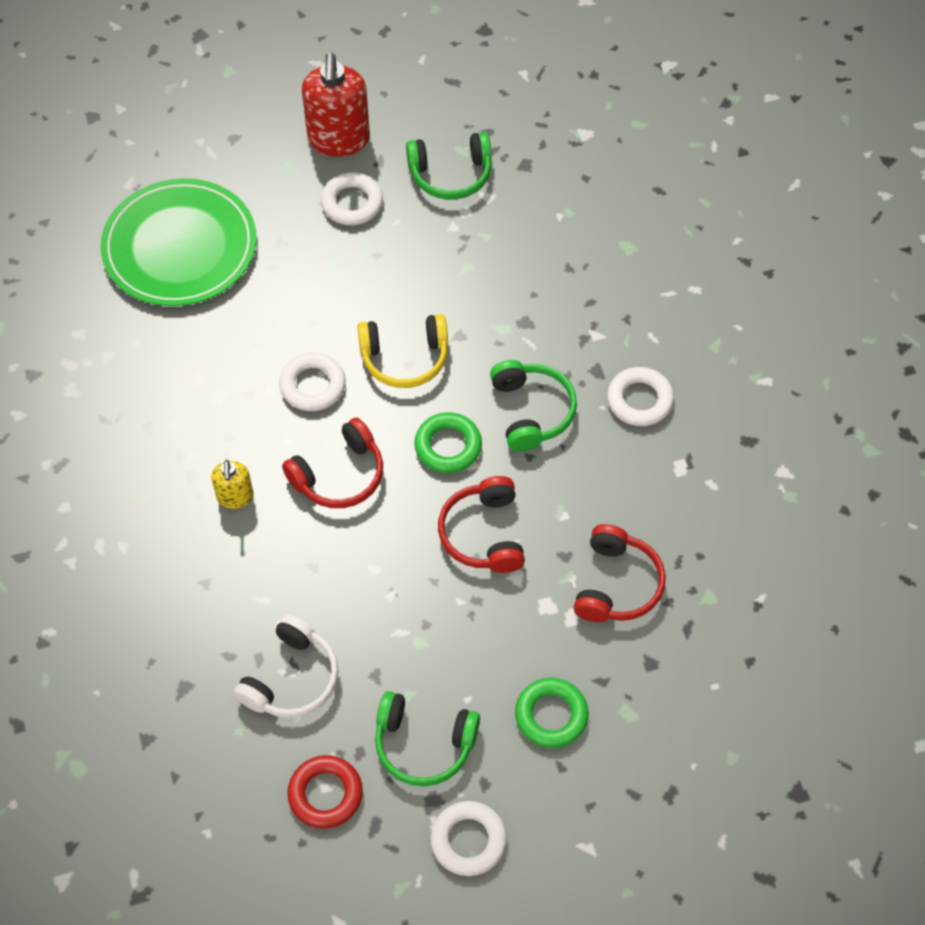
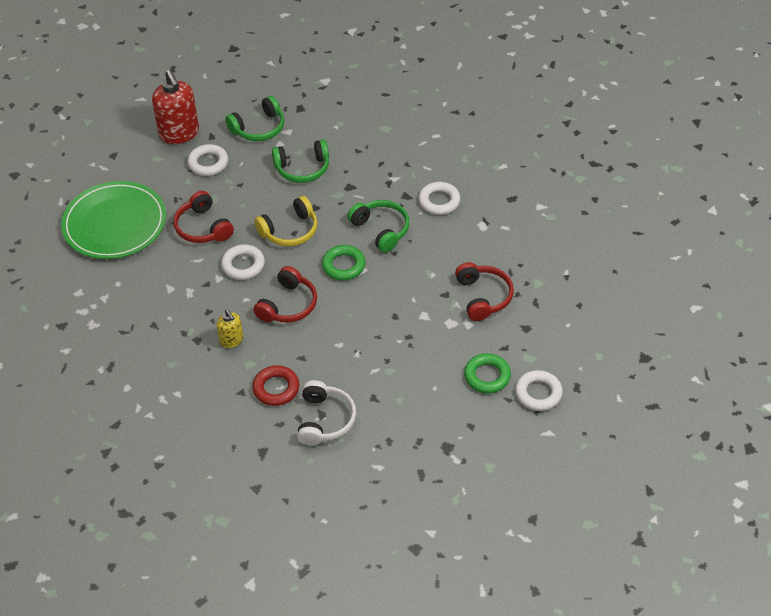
camera: 25 degrees left, 10 degrees down
red ring [287,755,363,829] -> red ring moved to [252,365,299,406]
green headphones [375,691,480,786] -> green headphones moved to [272,139,329,183]
white ring [430,801,507,876] -> white ring moved to [515,370,563,411]
red headphones [438,476,525,573] -> red headphones moved to [173,191,234,243]

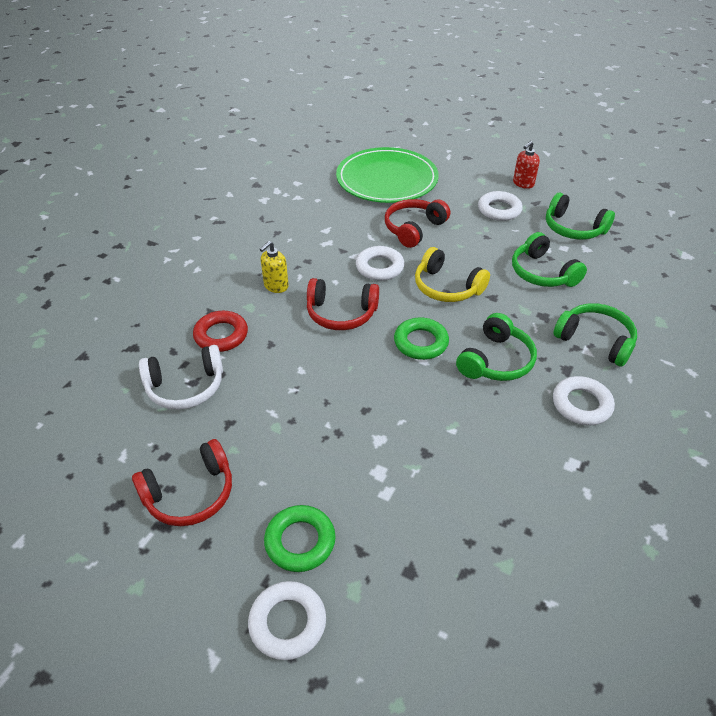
camera: 70 degrees right, 5 degrees down
red soap dispenser [152,70,199,144] -> red soap dispenser [513,141,540,189], size x0.53
red headphones [455,262,514,321] -> red headphones moved to [132,439,232,526]
none -> green headphones [553,303,637,367]

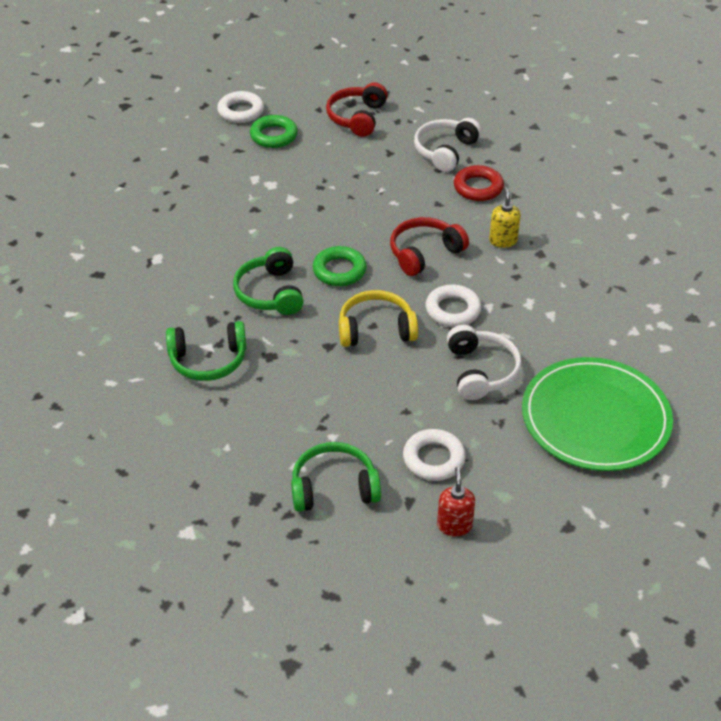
camera: 135 degrees right, 0 degrees up
red headphones [385,199,450,248] -> white headphones [447,325,522,400]
green headphones [512,232,587,287] -> none
white ring [553,376,615,425] -> none

